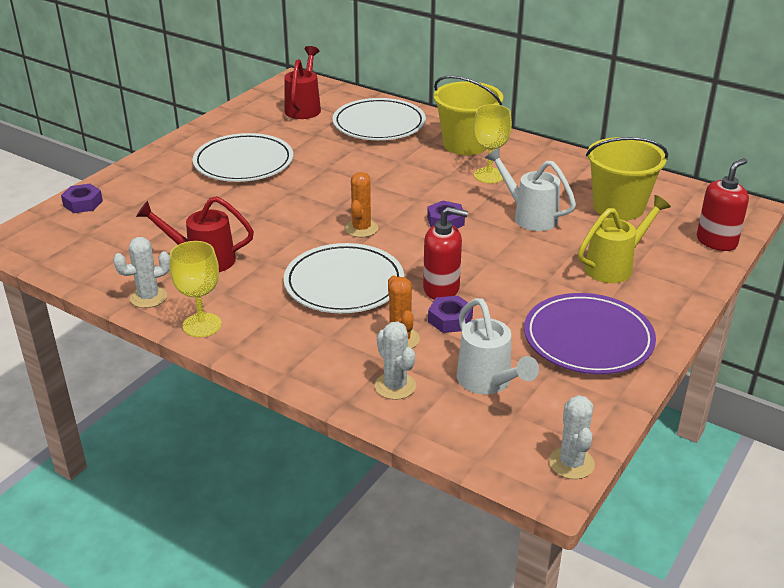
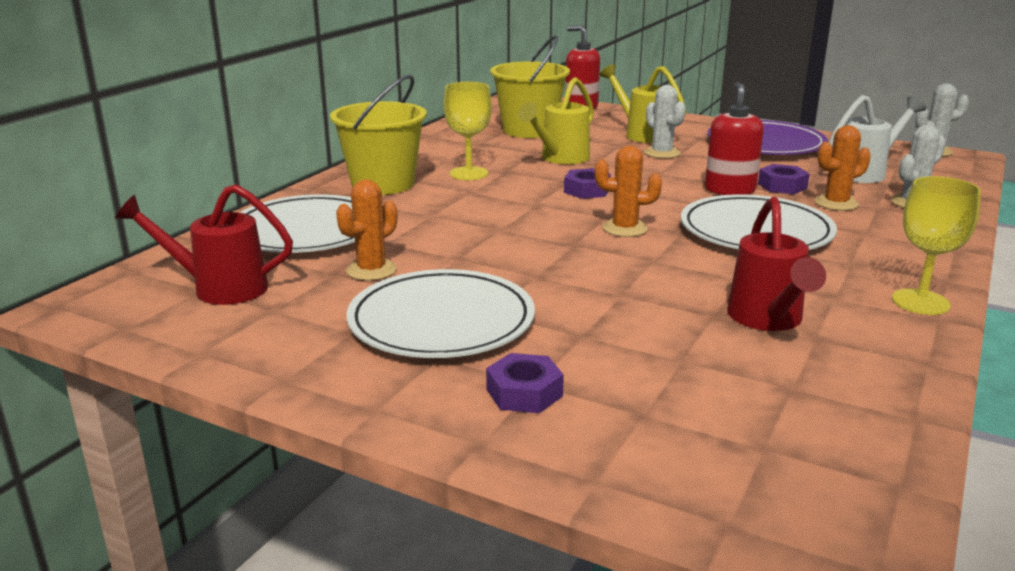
camera: 95 degrees left, 10 degrees down
purple nut [61,184,103,213] -> purple nut moved to [486,353,564,413]
white cactus [113,237,170,308] -> white cactus moved to [644,85,686,159]
white watering can [485,147,576,231] -> yellow watering can [518,77,594,164]
none -> orange cactus [336,179,397,281]

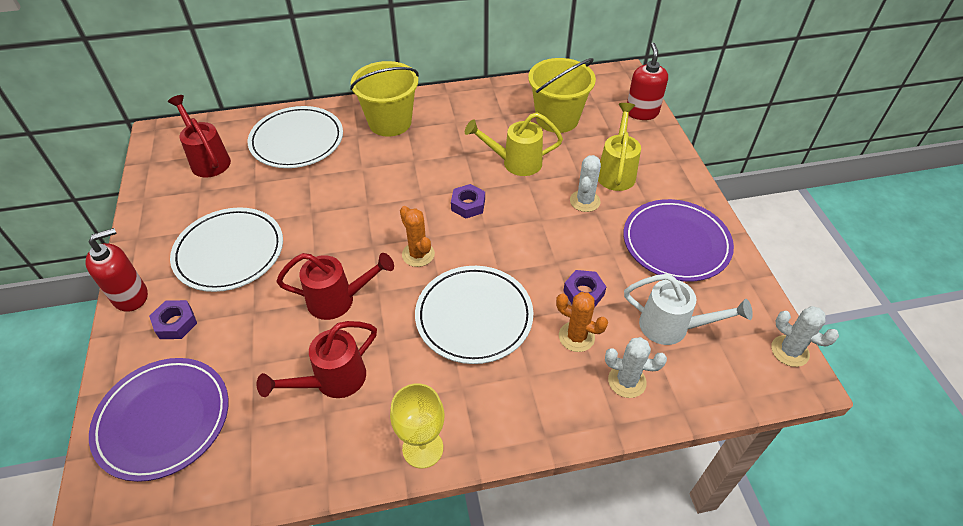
camera: 50 degrees right, 25 degrees up
orange cactus [336,179,397,281] -> none
yellow goblet [444,82,492,180] -> none
red soap dispenser [705,82,764,195] -> red soap dispenser moved to [86,228,148,312]
none -> purple plate [89,358,229,482]
none -> red watering can [277,253,394,320]

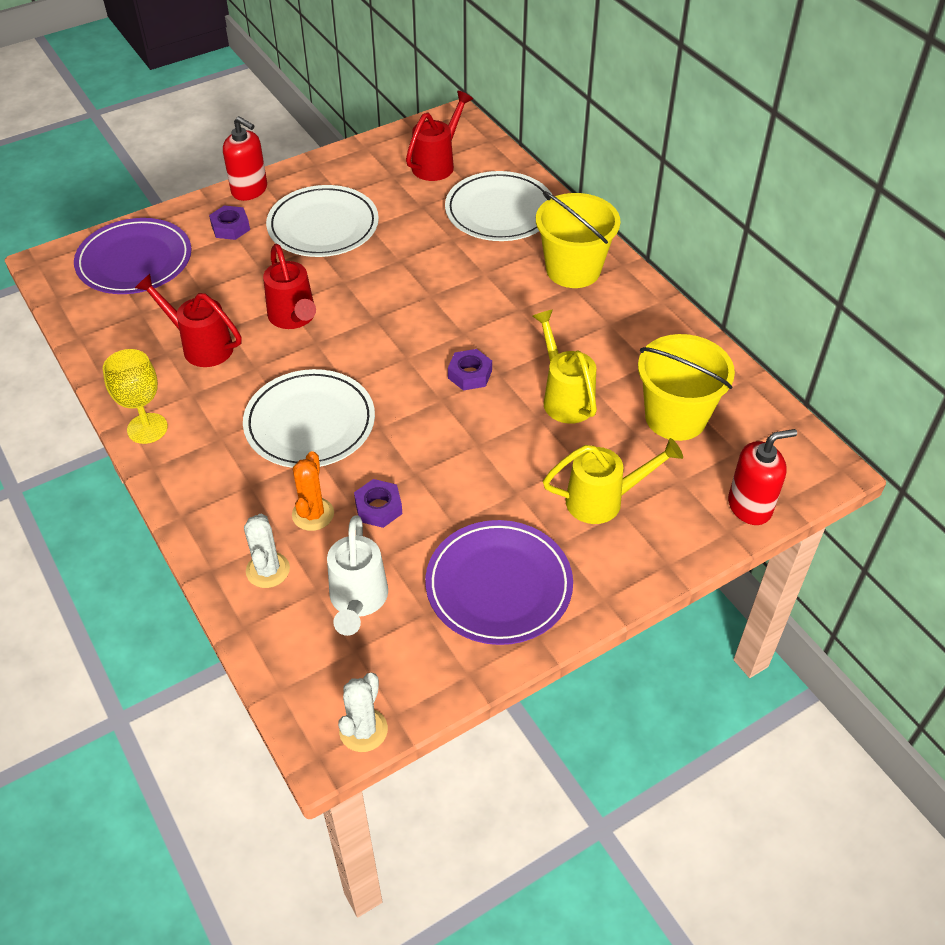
camera: 70 degrees right, 0 degrees up
orange cactus [400,206,435,267] -> none
white cactus [570,155,601,212] -> none

